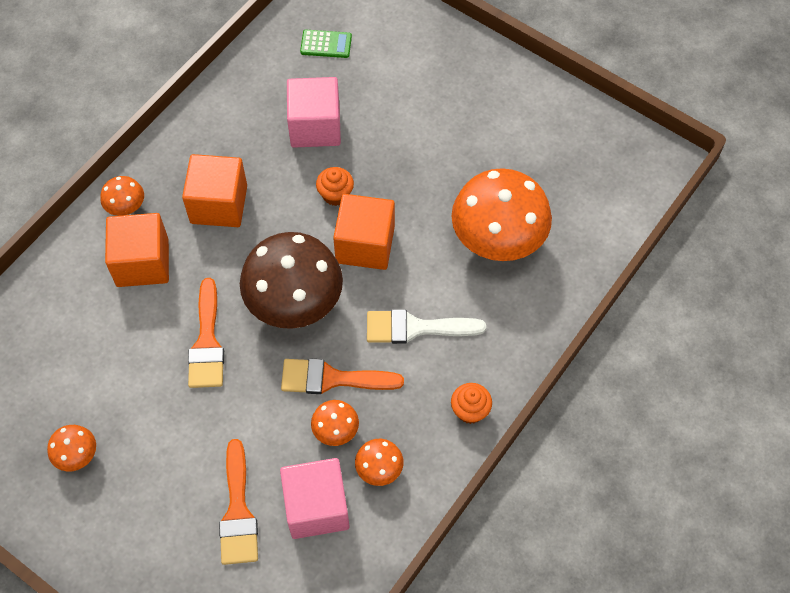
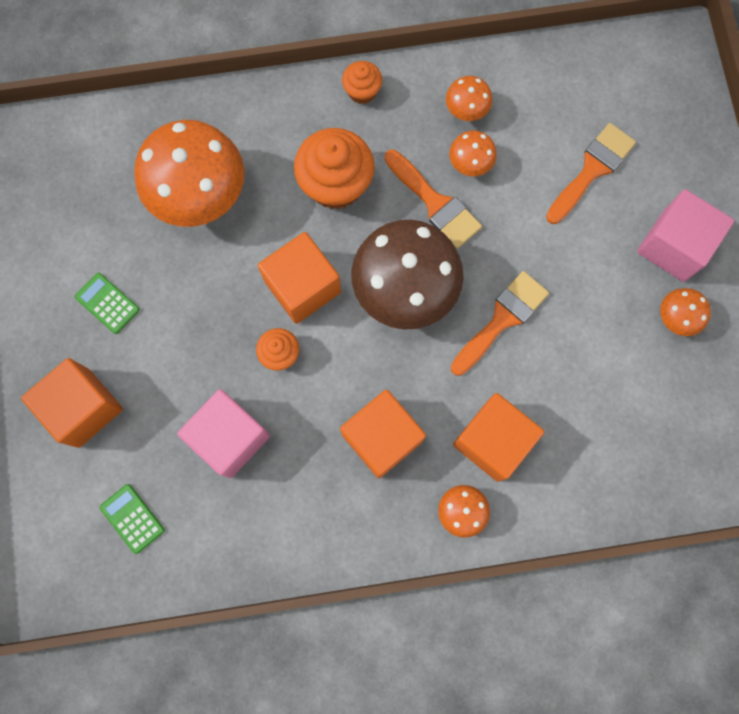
camera: 135 degrees left, 15 degrees up
pink cube [280,458,350,539] -> pink cube moved to [637,189,734,282]
white brush [367,309,486,344] -> orange cupcake [294,128,374,209]
none -> orange cube [21,358,123,448]
none -> green calculator [75,273,140,334]

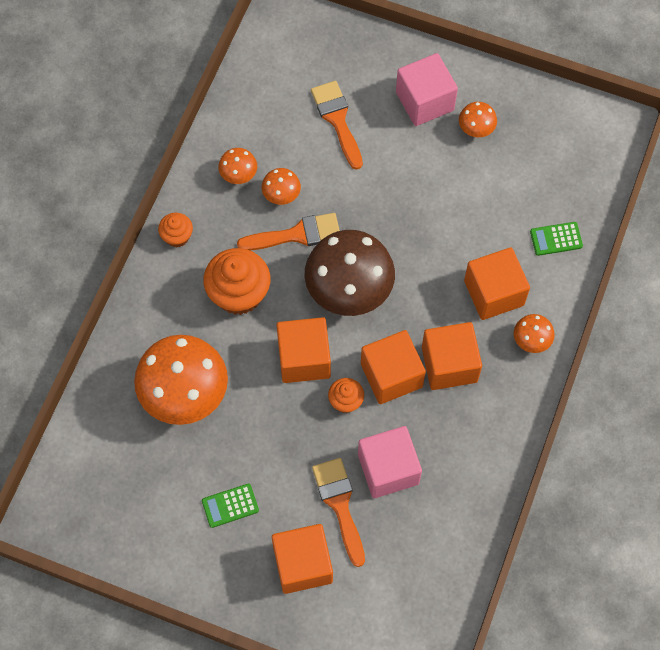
camera: 60 degrees left, 10 degrees down
green calculator [100,484,165,554] -> green calculator moved to [530,222,583,256]
orange brush [451,271,549,376] -> orange brush moved to [312,458,365,567]
none -> orange cube [361,330,426,404]

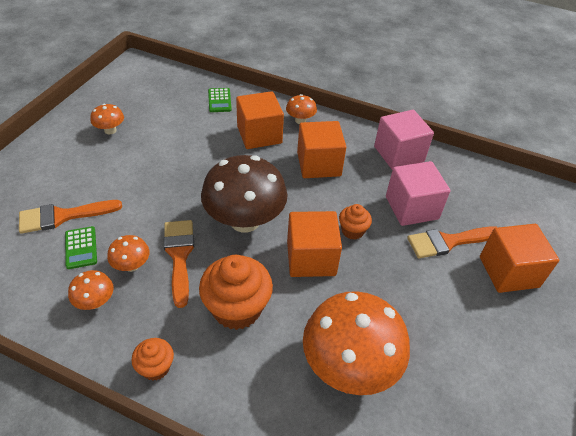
camera: 90 degrees left, 20 degrees down
green calculator [202,483,259,528] -> green calculator moved to [65,226,97,269]
orange cube [361,330,426,404] -> none
pink cube [396,53,458,126] -> pink cube moved to [374,110,434,170]

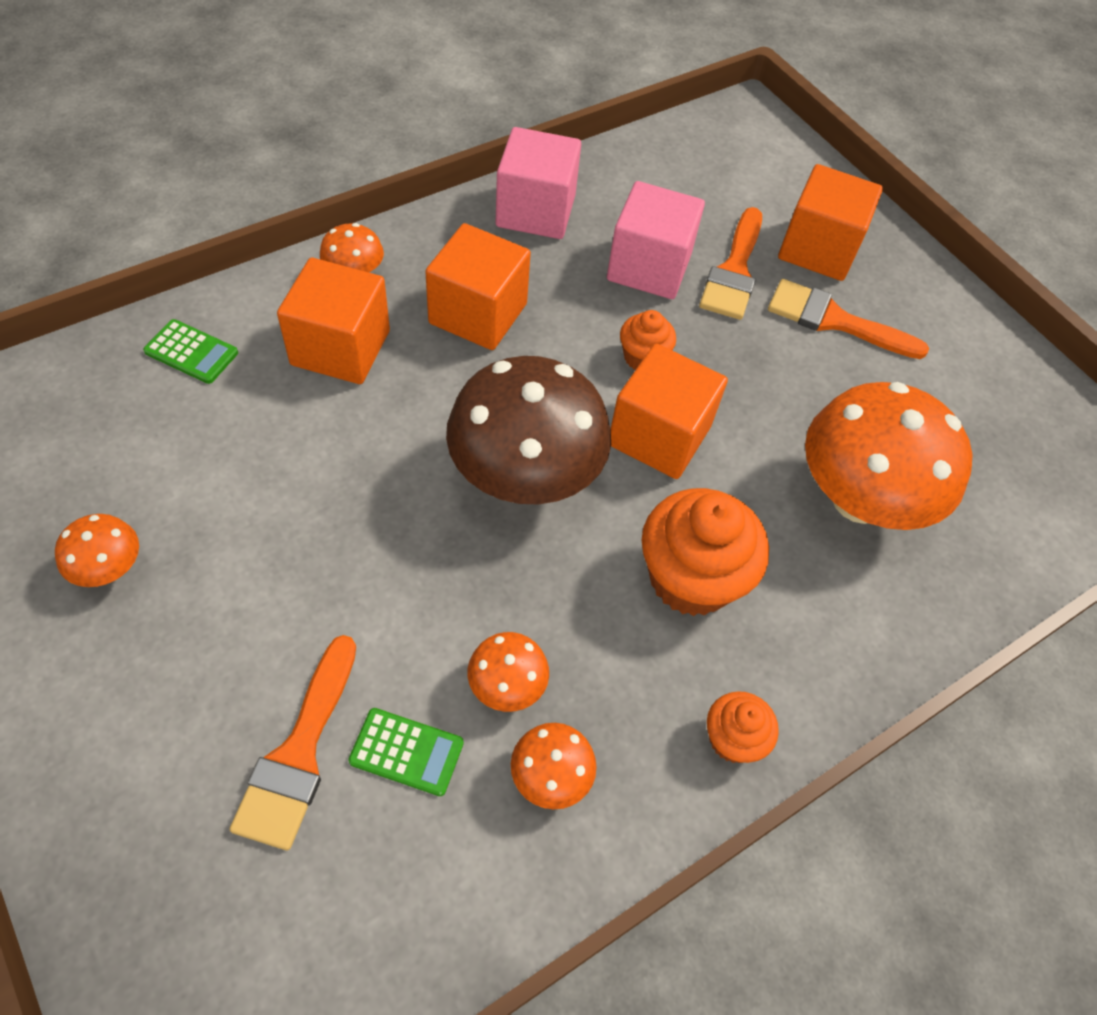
camera: 60 degrees left, 10 degrees up
orange brush [164,220,194,308] -> orange brush moved to [768,279,929,359]

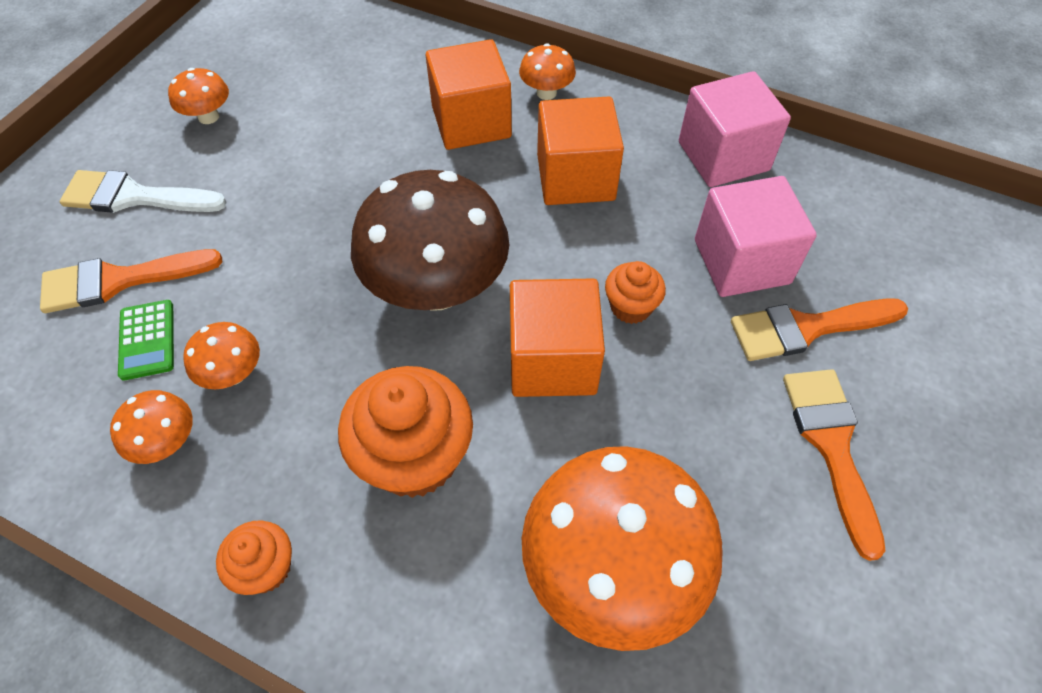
camera: 65 degrees right, 0 degrees up
green calculator [143,319,238,384] -> none
orange cube [778,164,883,281] -> none
none -> white brush [60,170,227,213]

